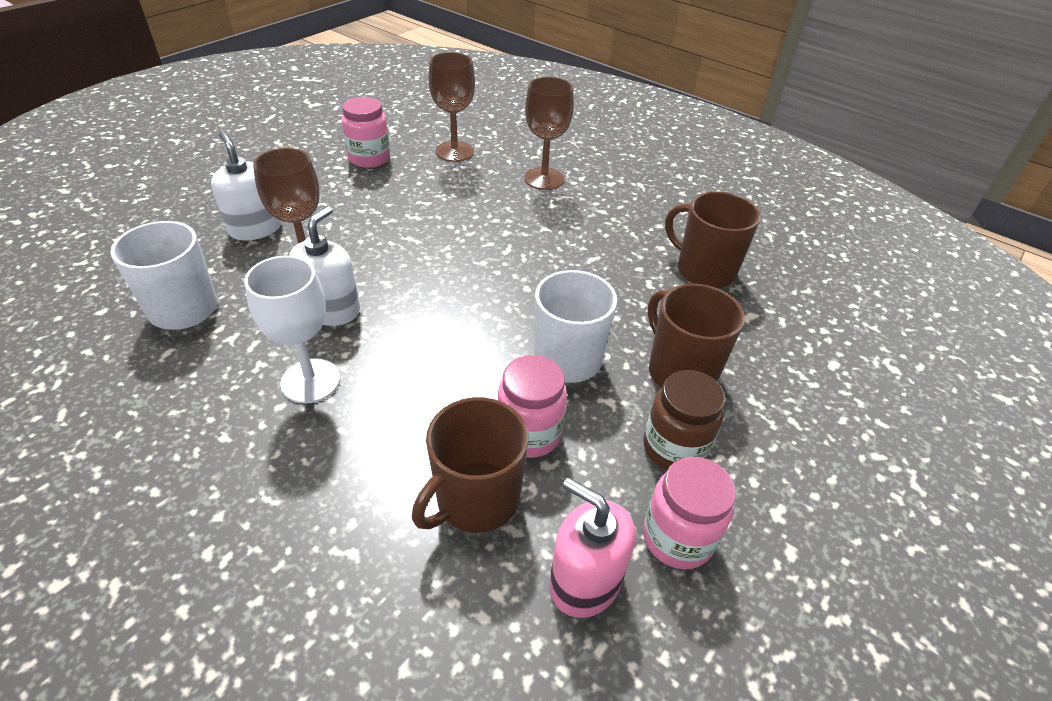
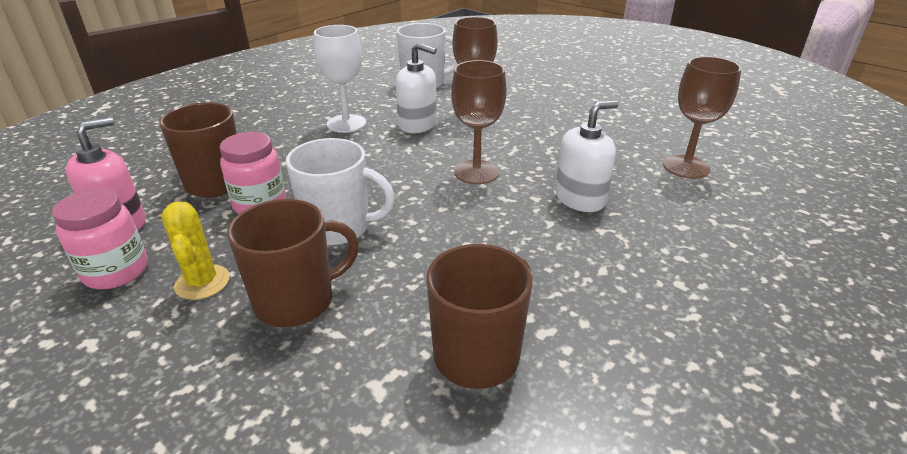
camera: 95 degrees right, 10 degrees down
white soap dispenser [211,131,281,240] -> white soap dispenser moved to [555,100,619,212]
pink jar [342,97,390,168] -> none
brown goblet [524,77,574,190] -> brown goblet moved to [451,60,507,184]
brown jar [643,370,726,470] -> yellow cactus [161,201,230,300]

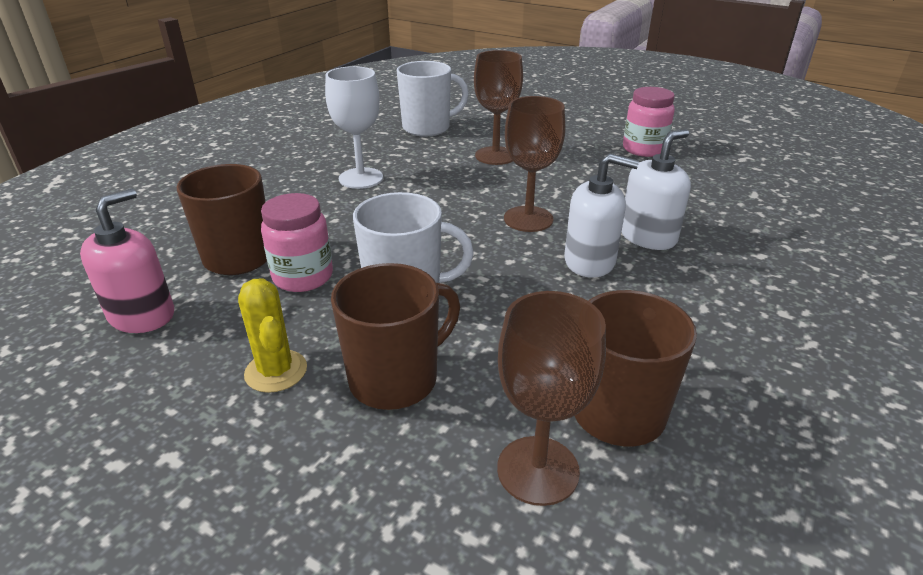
camera: 10 degrees left, 0 degrees up
pink jar [52,189,148,289] -> pink jar moved to [623,87,675,157]
white soap dispenser [396,43,437,133] -> white soap dispenser moved to [564,153,639,278]
brown goblet [663,56,741,179] -> brown goblet moved to [497,291,606,506]

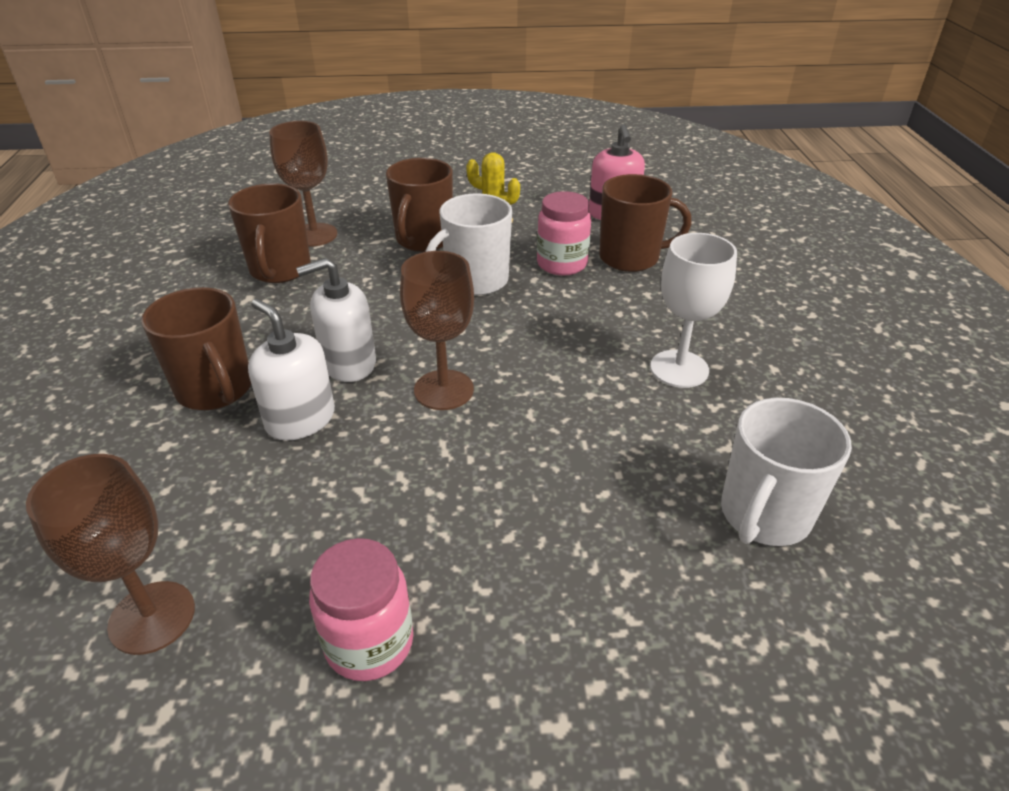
camera: 145 degrees right, 5 degrees up
brown goblet [474,50,523,165] -> brown goblet moved to [26,454,195,655]
white soap dispenser [622,129,691,250] -> white soap dispenser turned 120 degrees clockwise [248,299,335,441]
none -> brown mug [141,287,251,410]

